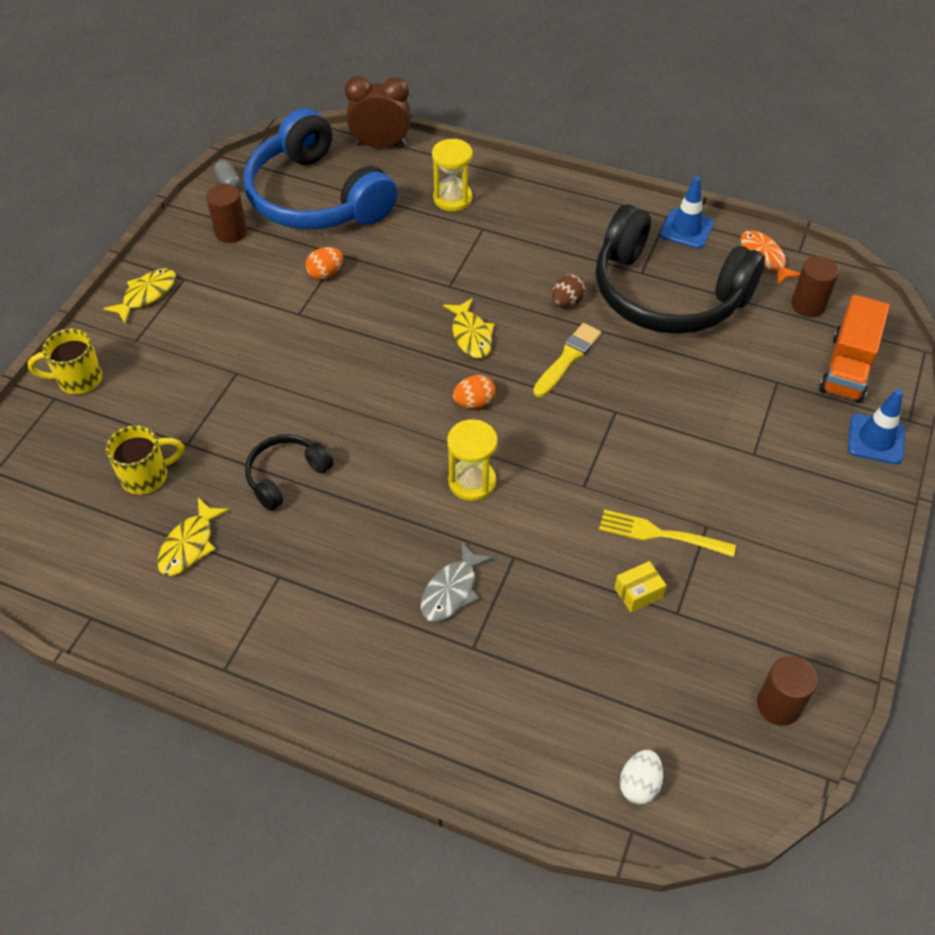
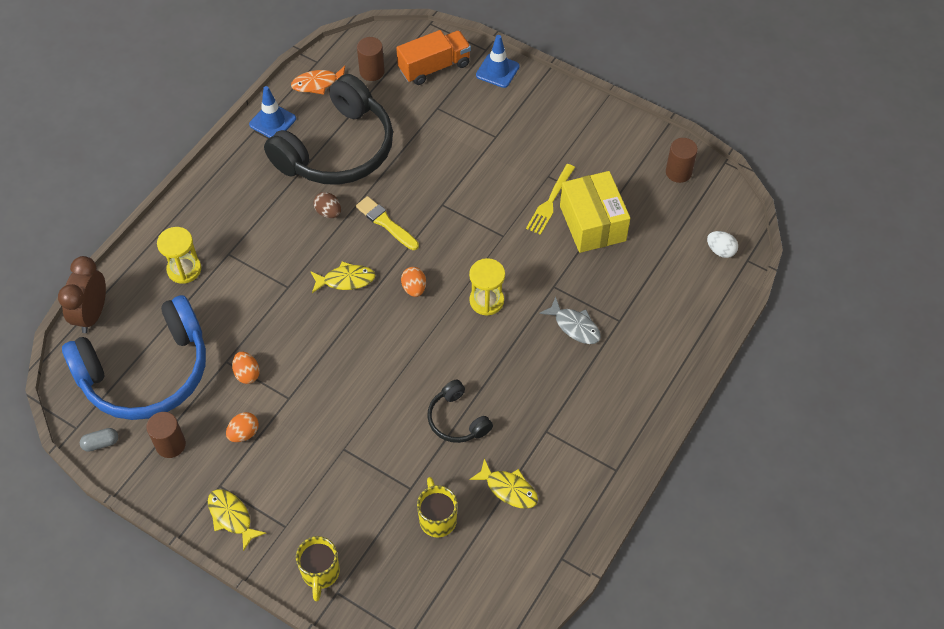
camera: 80 degrees left, 5 degrees up
yellow box [614,561,666,613] -> yellow box [560,171,630,253], size x2.43
orange truck [819,295,890,403] -> orange truck turned 60 degrees counterclockwise [396,30,471,85]
none -> orange egg [226,412,259,442]

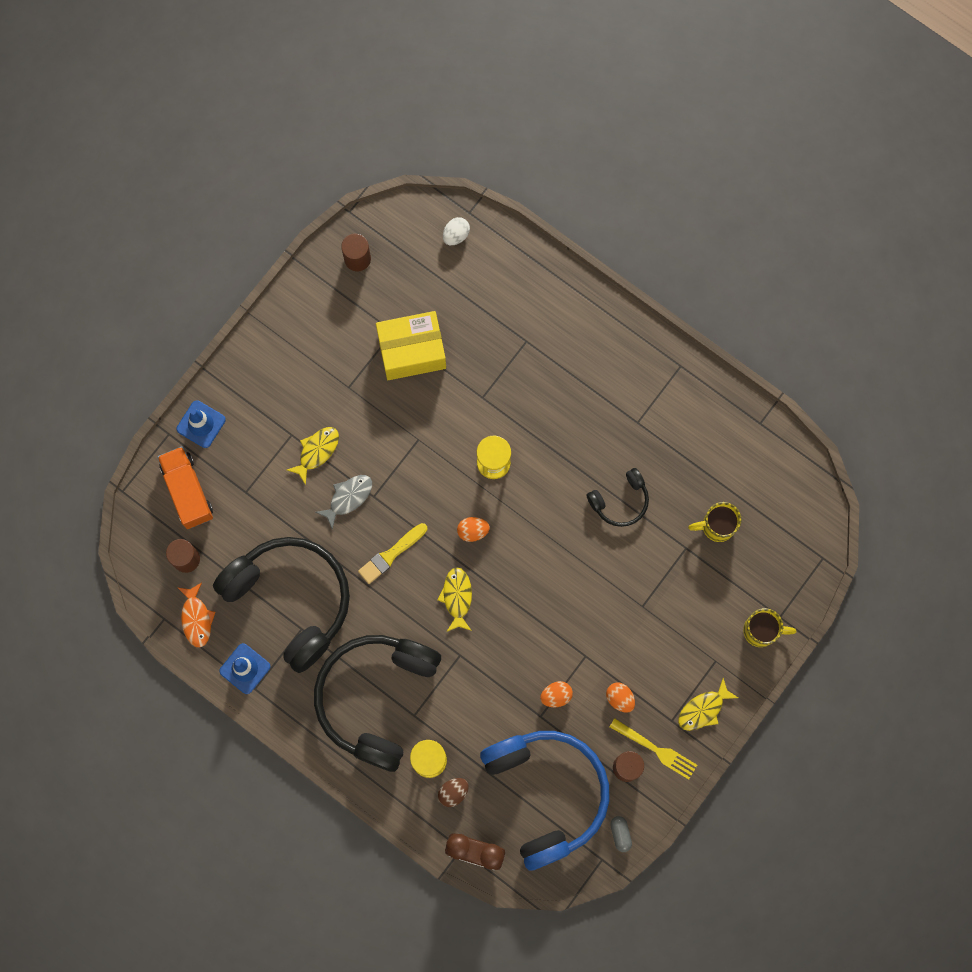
camera: 85 degrees left, 20 degrees up
brown egg [313,192,341,218] -> brown egg moved to [438,778,469,807]
yellow fish [469,458,538,509] -> yellow fish moved to [287,427,339,485]
yellow fork [526,164,575,235] -> yellow fork moved to [610,718,697,780]
grey fish [539,297,601,344] -> grey fish moved to [316,475,372,530]
none -> black headphones [314,635,441,772]

